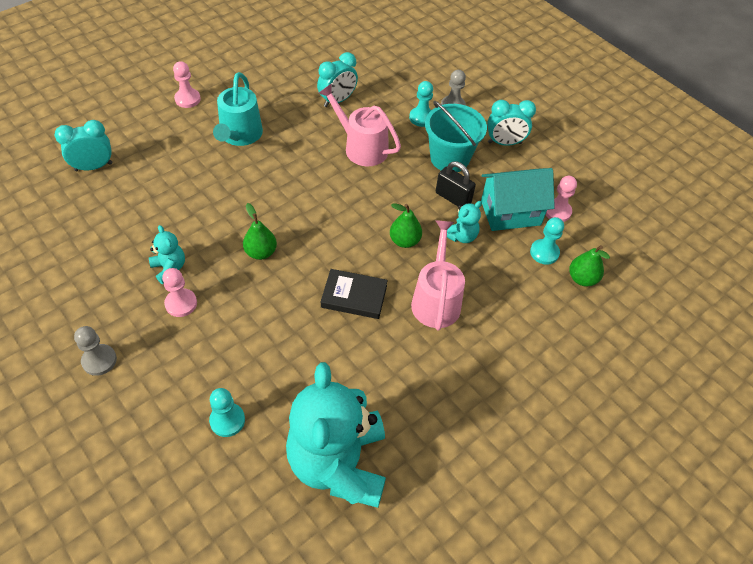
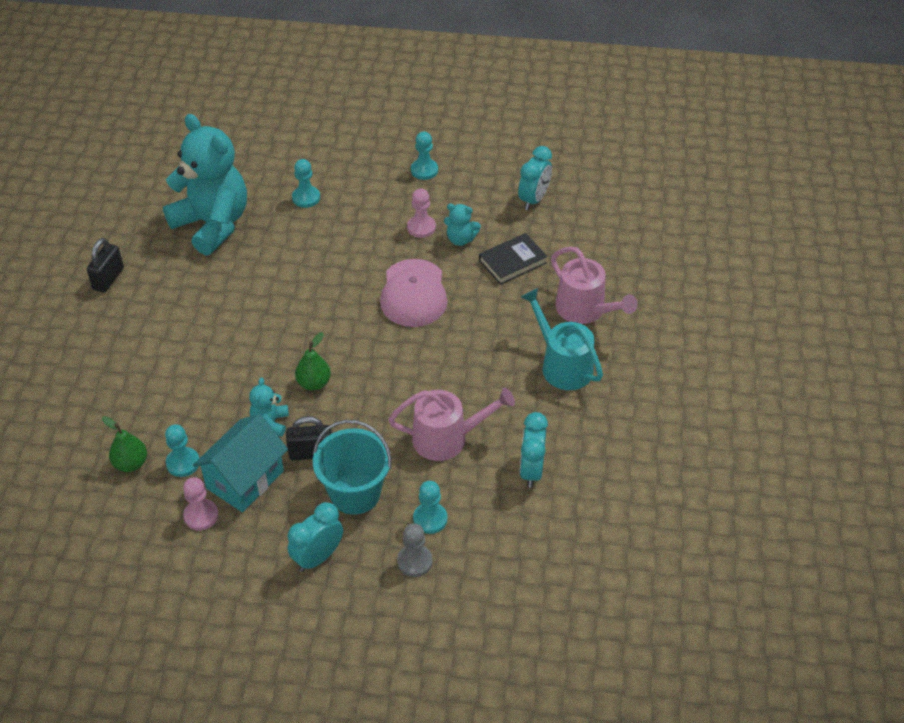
camera: 140 degrees right, 5 degrees down
turquoise clock [54,120,113,171] -> turquoise clock moved to [518,146,552,210]
grey pawn [74,326,117,376] -> turquoise pawn [411,132,438,180]
pink pawn [173,61,201,108] -> none
green pear [243,203,277,260] -> pink cap [380,259,447,327]
black book [321,269,388,319] -> black book moved to [479,233,548,285]
pink watering can [411,220,465,331] -> pink watering can moved to [551,246,637,324]
none -> black padlock [87,238,124,293]

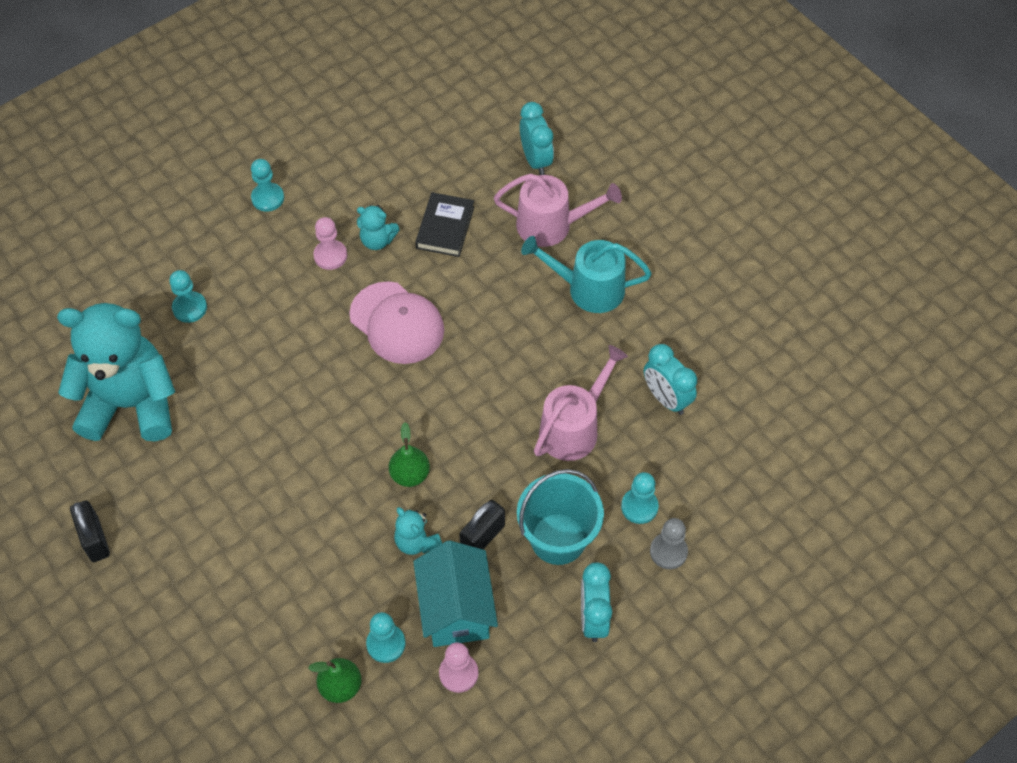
camera: 45 degrees left, 10 degrees up
turquoise teddy bear [444,204,481,246] -> turquoise teddy bear turned 45 degrees clockwise [357,205,400,250]
turquoise clock [518,146,552,210] -> turquoise clock moved to [520,102,554,175]

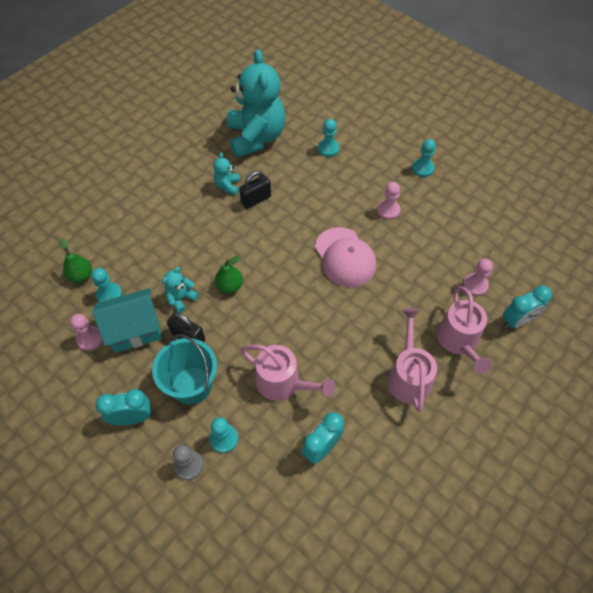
camera: 80 degrees right, 0 degrees up
black padlock [70,500,110,562] -> black padlock moved to [239,171,271,209]
pink cap [349,281,444,364] -> pink cap turned 60 degrees counterclockwise [315,227,377,287]
turquoise teddy bear [357,205,400,250] -> turquoise teddy bear moved to [213,152,240,195]
black book [415,192,474,257] -> none
turquoise watering can [521,236,652,313] -> pink watering can [388,308,437,412]
none -> pink pawn [463,259,493,296]

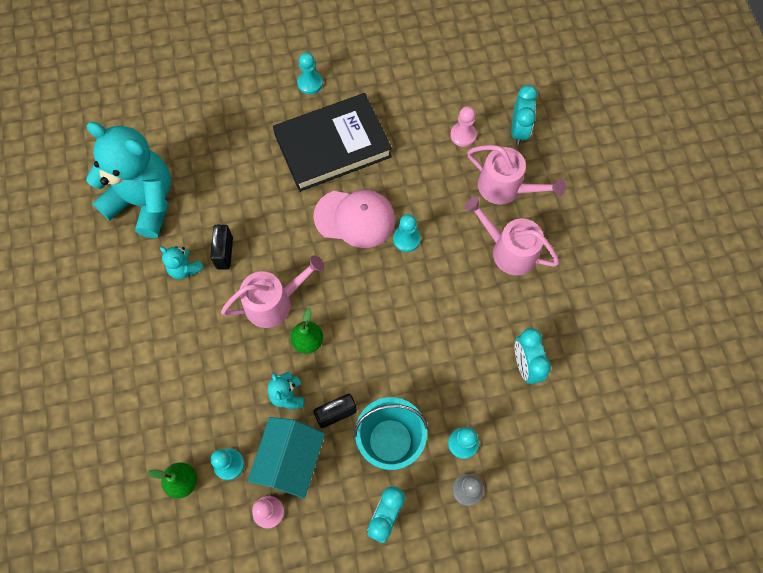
camera: 55 degrees left, 10 degrees up
pink watering can [240,345,335,401] -> pink watering can moved to [221,255,325,328]
turquoise pawn [318,119,339,157] -> turquoise pawn moved to [393,214,421,252]
pink pawn [377,182,400,220] -> black book [273,93,392,192]

